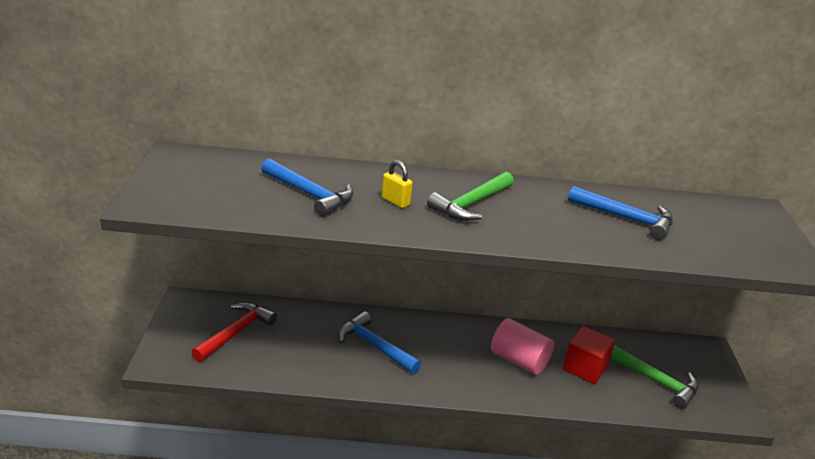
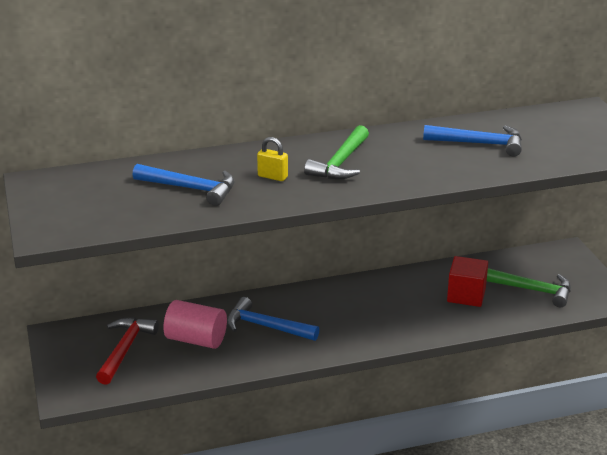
camera: 15 degrees left, 0 degrees up
pink cylinder [491,318,554,375] -> pink cylinder moved to [163,300,227,349]

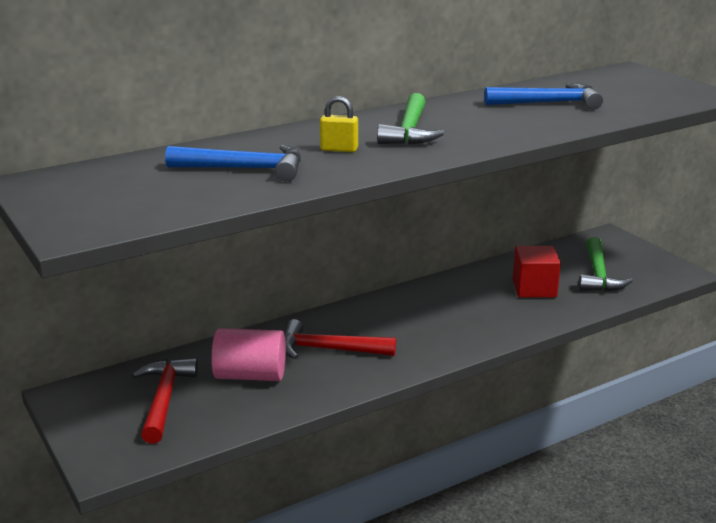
camera: 15 degrees left, 5 degrees down
blue hammer [227,297,320,341] -> red hammer [284,319,396,359]
green hammer [487,268,571,308] -> green hammer turned 90 degrees clockwise [579,237,633,291]

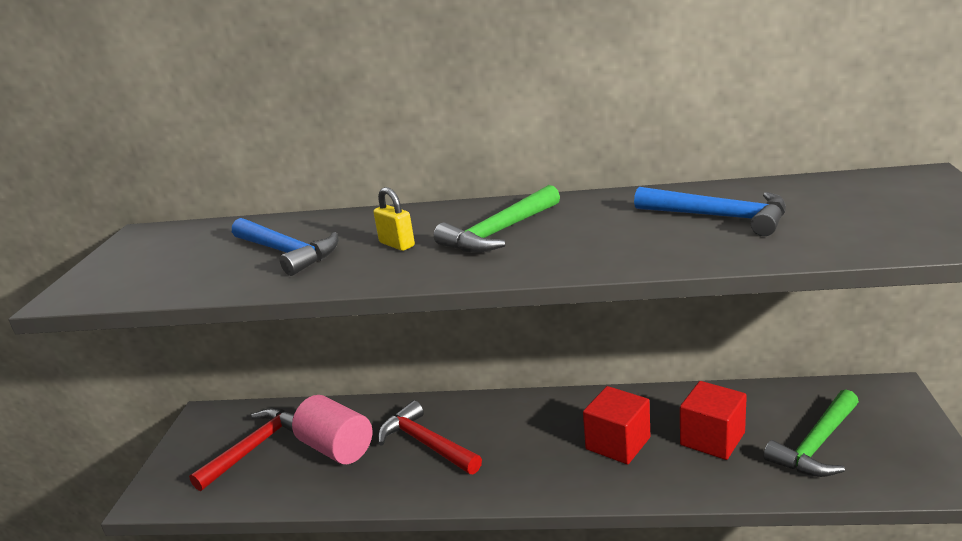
camera: 40 degrees right, 0 degrees up
none -> red cube [583,386,650,464]

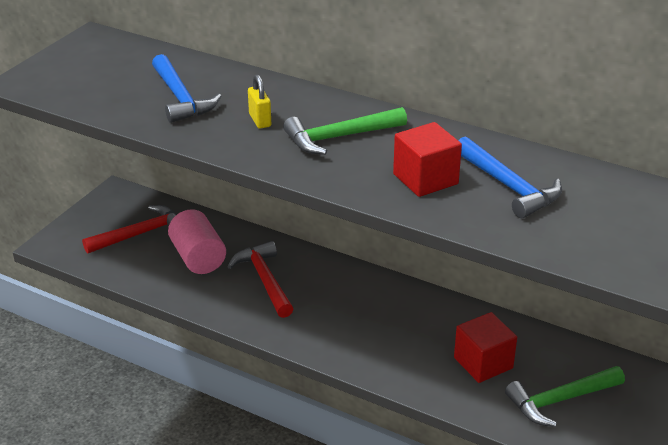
camera: 20 degrees right, 10 degrees up
red cube [583,386,650,464] -> red cube moved to [393,122,462,197]

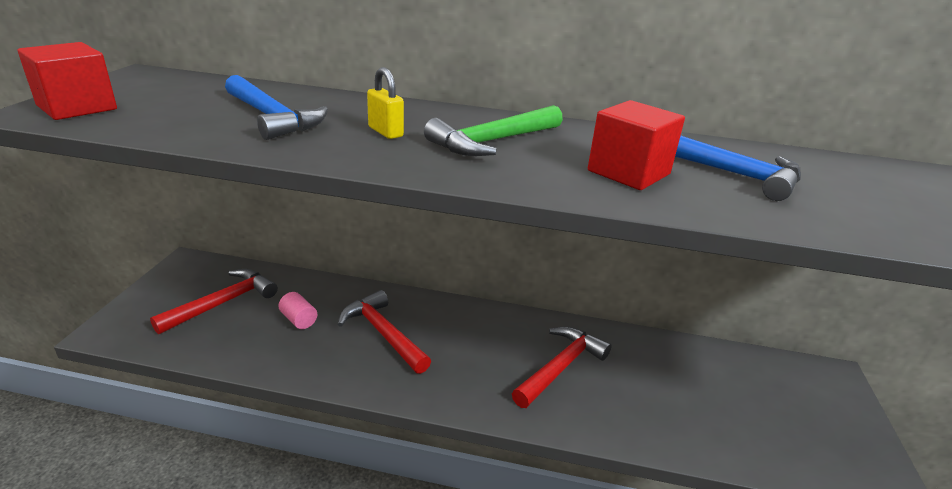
camera: 20 degrees left, 5 degrees down
pink cylinder [168,209,226,274] -> pink cylinder [278,292,317,329], size x0.52
red cube [454,312,517,383] -> red cube moved to [18,42,117,120]
green hammer [505,366,625,427] -> none
none -> red hammer [512,326,611,408]

